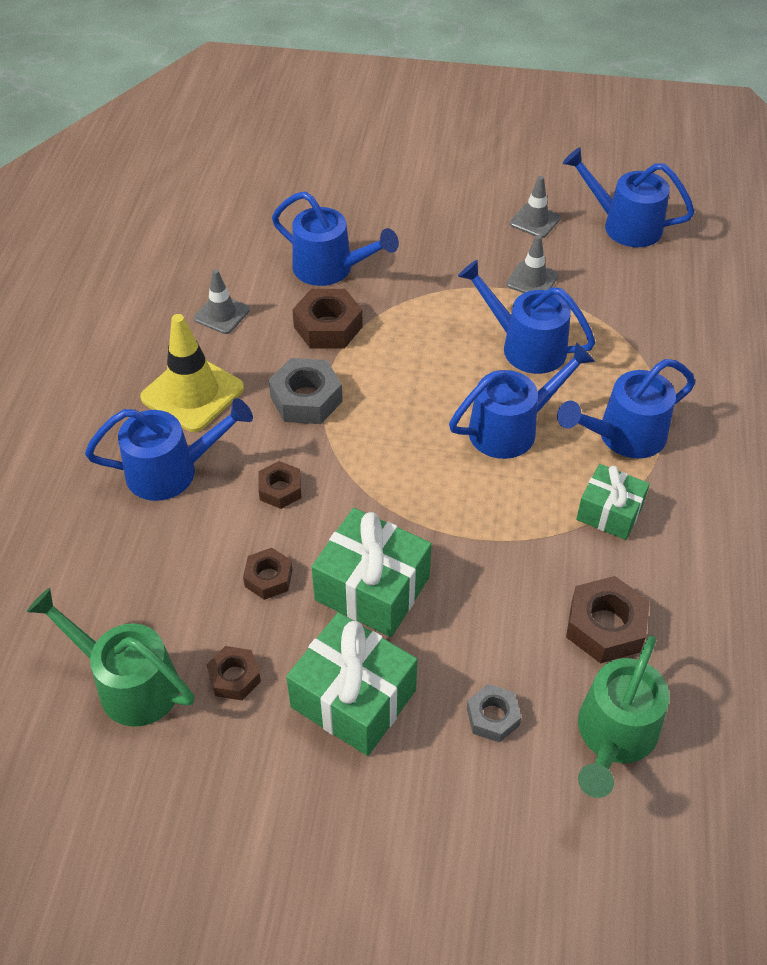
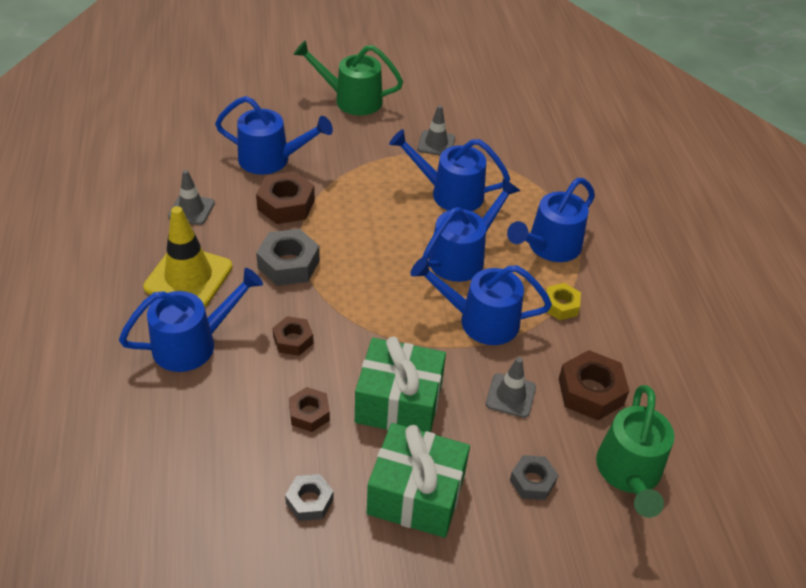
camera: 20 degrees left, 5 degrees down
green watering can [27,588,194,727] -> green watering can moved to [293,40,403,115]
brown nut [206,646,261,700] -> grey nut [285,474,334,521]
grey traffic cone [510,176,561,238] -> grey traffic cone moved to [486,357,536,418]
blue watering can [563,148,695,247] -> blue watering can moved to [411,257,552,345]
green gift [576,464,650,540] -> yellow nut [544,283,581,320]

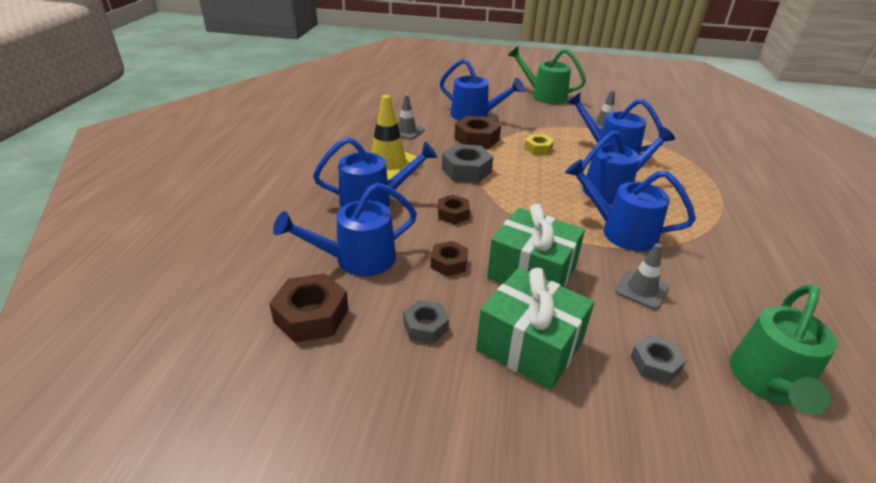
camera: 20 degrees right, 10 degrees down
blue watering can [507,178,595,262] -> blue watering can moved to [273,182,417,276]
yellow nut [544,283,581,320] -> yellow nut moved to [524,134,554,155]
brown nut [559,350,629,420] -> brown nut moved to [269,273,349,343]

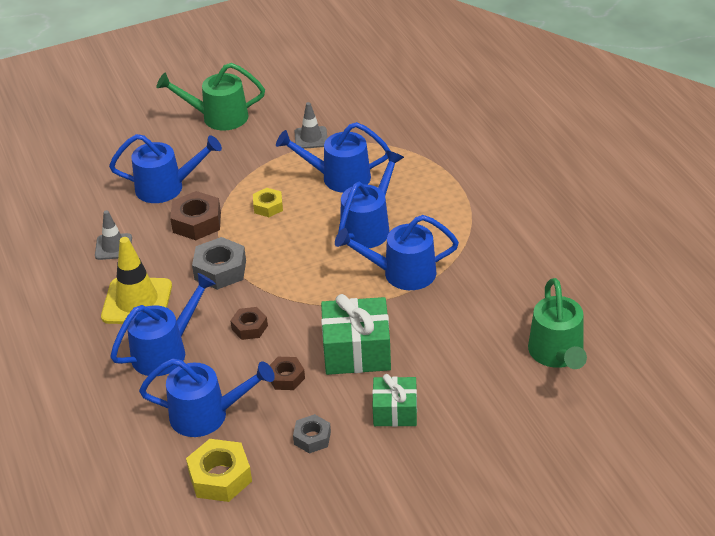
camera: 30 degrees left, 5 degrees up
brown nut [269,273,349,343] -> yellow nut [186,439,252,502]
blue watering can [273,182,417,276] -> blue watering can turned 120 degrees counterclockwise [139,359,275,437]
green gift [476,268,594,390] -> green gift [372,374,417,427], size x0.63
grey traffic cone [616,243,669,310] -> none
grey nut [630,335,687,384] -> none

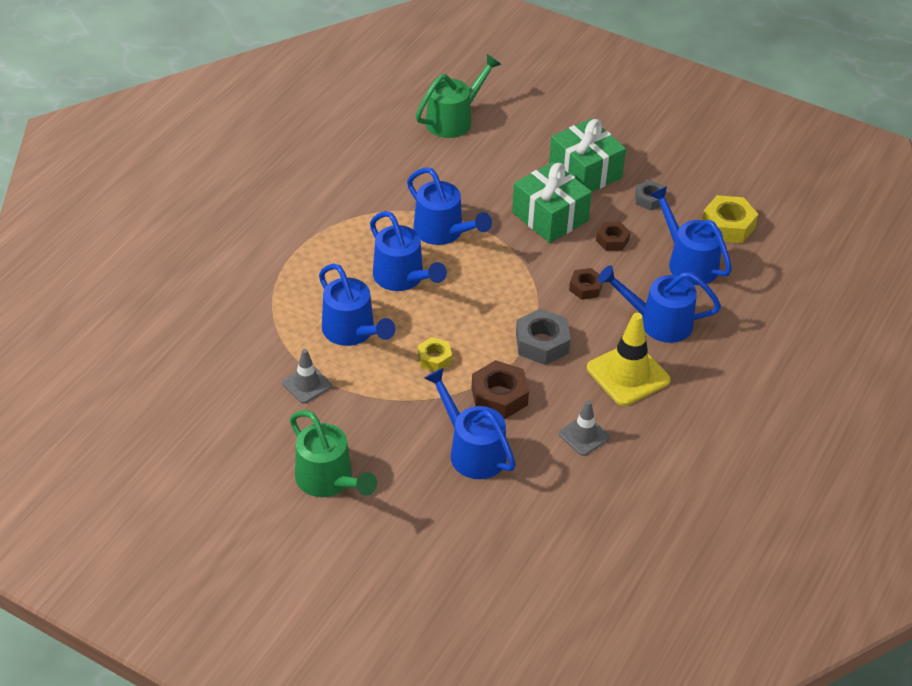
camera: 130 degrees left, 5 degrees up
blue watering can [338,150,404,248] -> blue watering can turned 120 degrees counterclockwise [370,211,447,291]
green gift [372,374,417,427] -> green gift [549,119,626,192], size x1.58

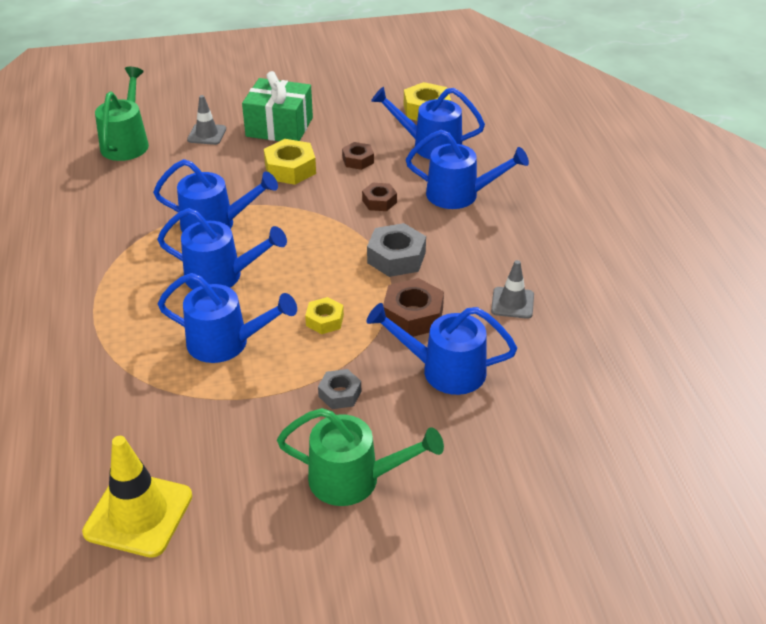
camera: 40 degrees left, 5 degrees down
grey traffic cone [282,349,332,404] -> grey traffic cone moved to [187,95,226,145]
green gift [512,162,592,243] -> yellow nut [264,139,316,185]
yellow traffic cone [587,313,670,406] -> yellow traffic cone moved to [82,436,192,558]
blue watering can [598,266,721,343] -> blue watering can turned 135 degrees counterclockwise [406,130,529,209]
grey nut [635,180,666,211] -> grey nut moved to [318,369,361,409]

